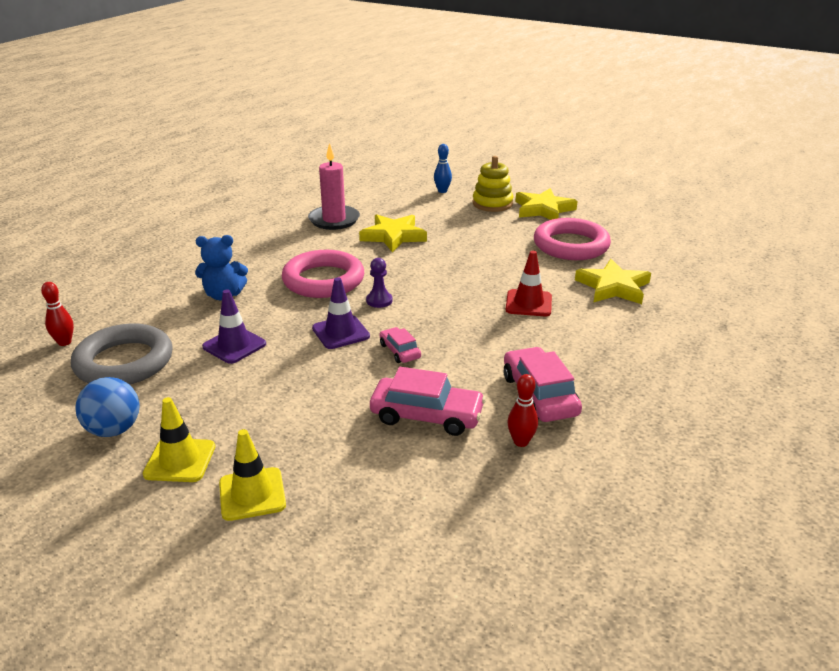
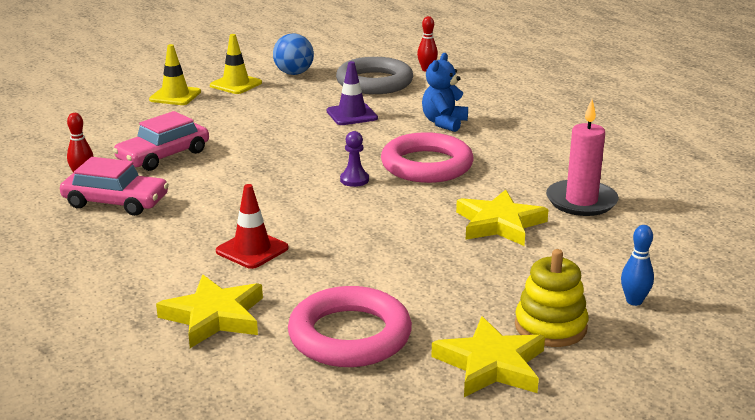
camera: 120 degrees right, 5 degrees down
purple traffic cone [312,277,370,349] -> none
pink car [379,327,421,363] -> none

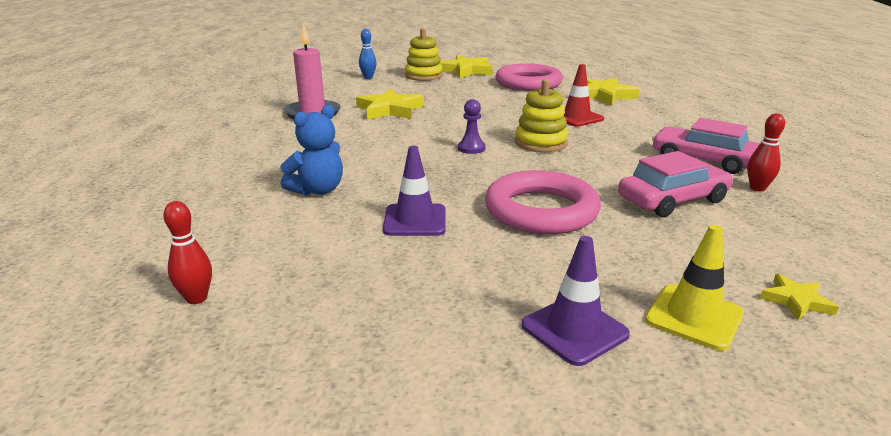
camera: 160 degrees left, 0 degrees up
yellow traffic cone [210,34,262,94] -> purple traffic cone [522,236,630,366]
blue ball [273,33,314,75] -> none
grey ring [336,57,413,94] -> none
pink ring [381,132,474,183] -> pink ring moved to [485,170,601,234]
none -> yellow stacking toy [515,79,568,152]
none -> yellow star [760,274,839,320]

